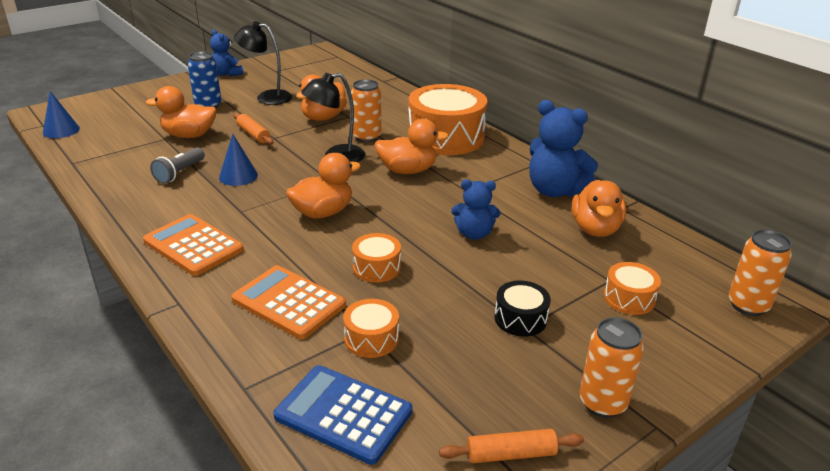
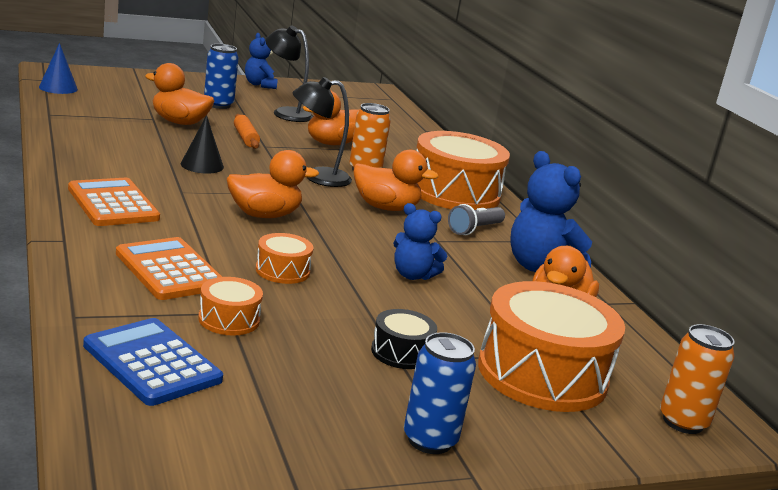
camera: 15 degrees right, 10 degrees down
grey flashlight [150,147,205,184] -> grey flashlight moved to [448,204,505,235]
blue cone [219,134,258,186] -> black cone [181,115,224,174]
orange rolling pin [439,429,584,463] -> none
orange can [579,317,644,418] -> blue can [404,332,476,454]
orange drum [604,262,661,315] -> orange drum [478,281,625,412], size x2.15

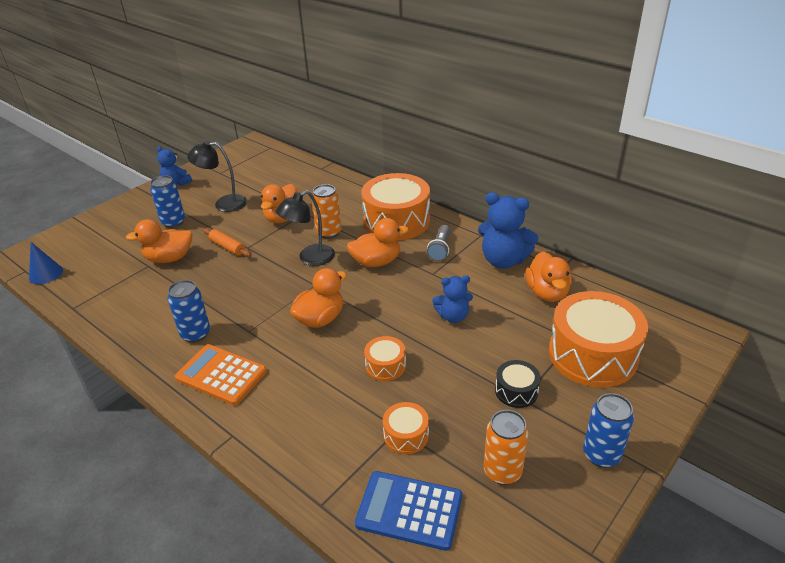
camera: 25 degrees left, 15 degrees up
orange calculator [116,237,222,300] -> none
black cone [181,115,224,174] -> none
orange can [660,324,735,434] -> orange can moved to [484,410,529,485]
none -> blue can [168,280,210,343]

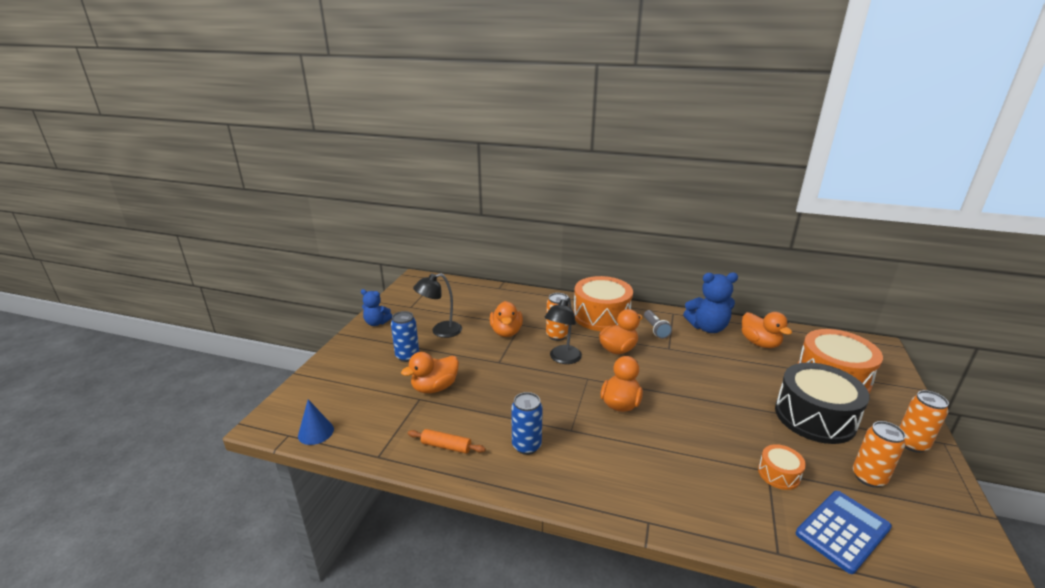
camera: 25 degrees left, 10 degrees down
orange calculator [175,344,267,406] -> none
orange rolling pin [203,228,251,257] -> orange rolling pin moved to [408,429,486,454]
blue calculator [355,471,462,551] -> blue calculator turned 150 degrees clockwise [796,491,892,574]
orange drum [364,336,406,381] -> none
blue teddy bear [432,275,473,323] -> none
black drum [495,360,541,408] -> black drum [775,363,870,444], size x2.15
blue can [583,393,634,468] -> orange can [900,390,949,453]

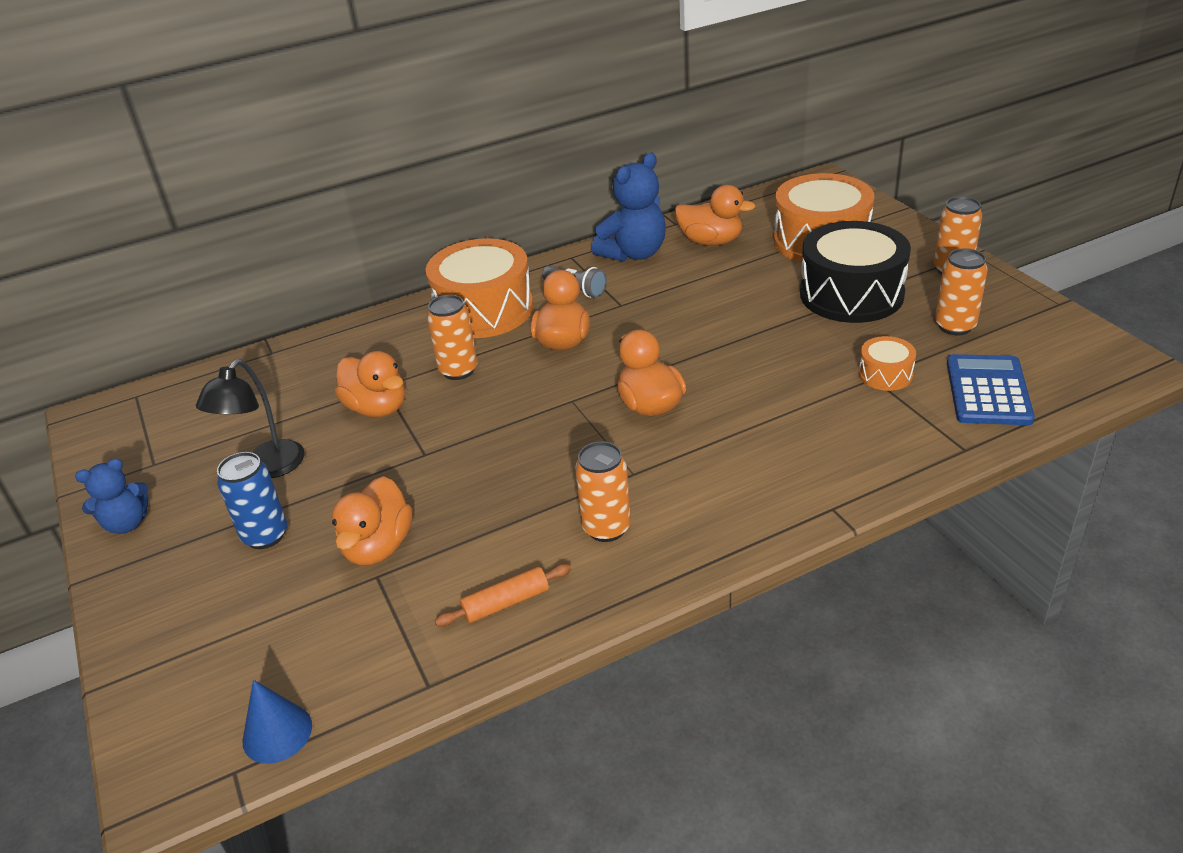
camera: 40 degrees left, 10 degrees up
blue can [511,392,543,455] -> orange can [575,441,631,542]
black lamp [544,296,582,364] -> none

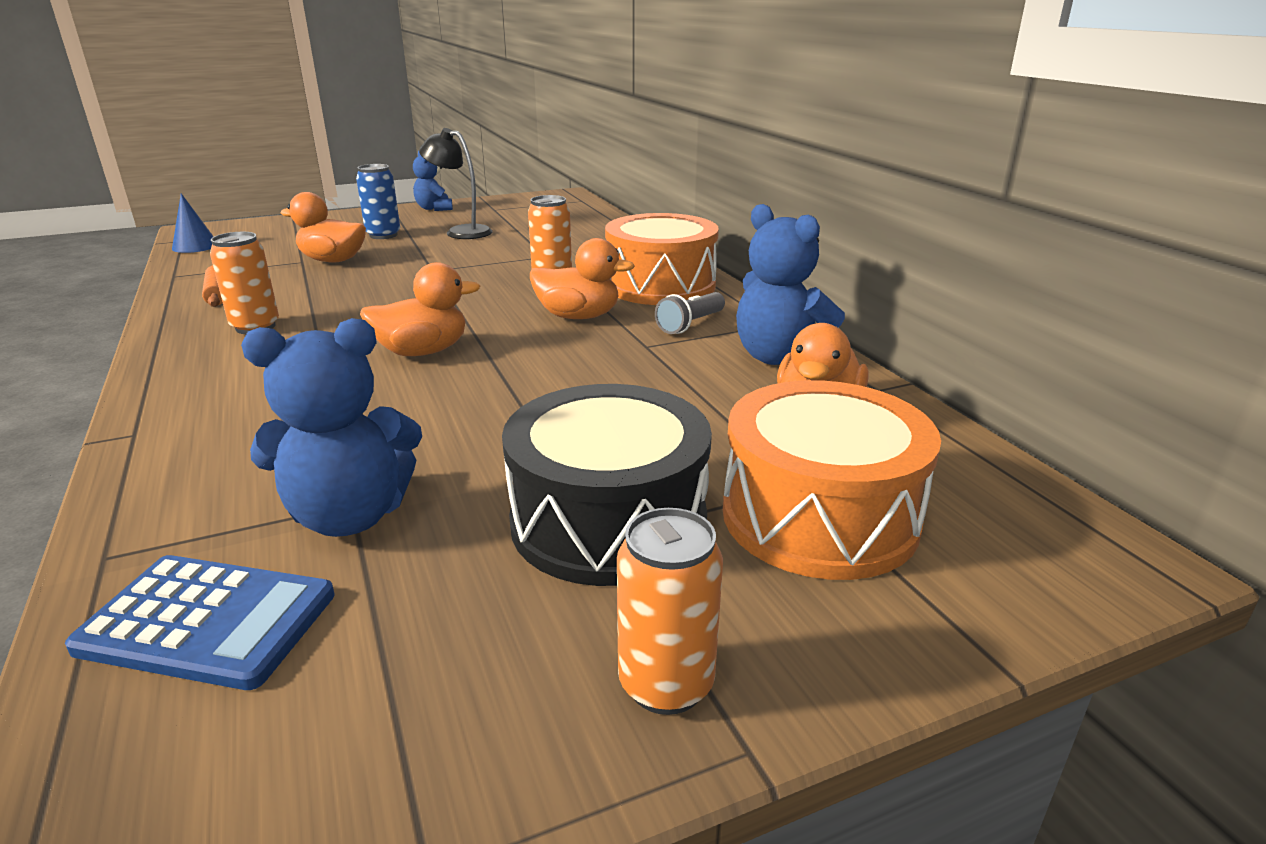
camera: 90 degrees right, 10 degrees down
orange duck [335,351,405,417] -> none
orange drum [858,336,916,391] -> blue teddy bear [241,318,422,537]
orange can [935,248,988,335] -> none

